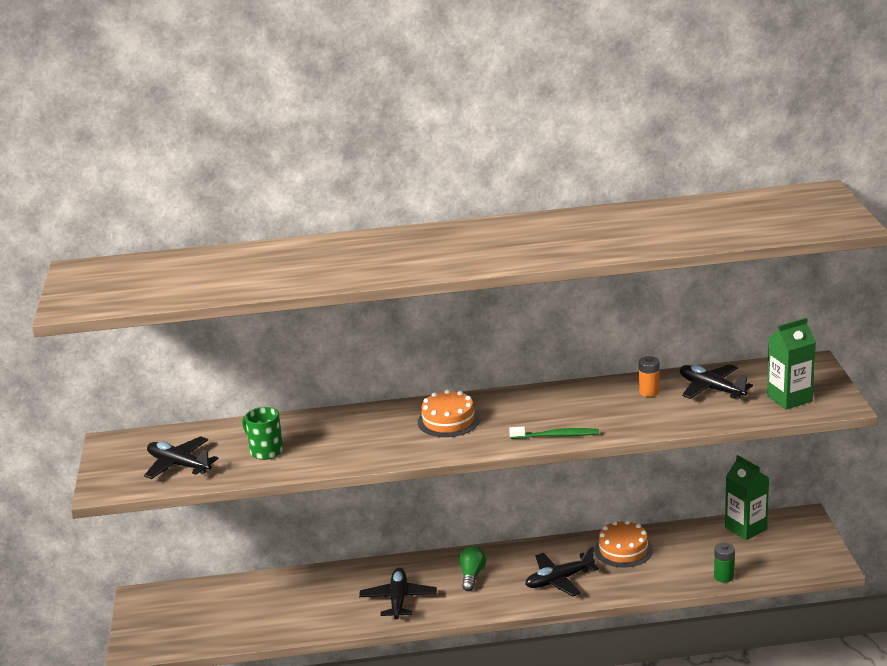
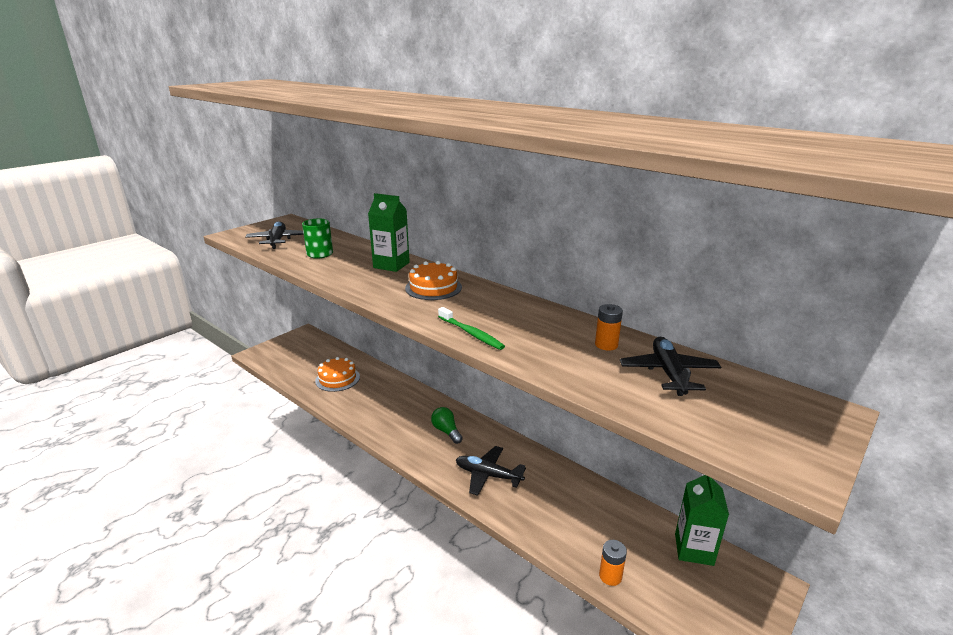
camera: 45 degrees right, 0 degrees up
black plane [359,568,437,619] -> none
green light bulb [459,546,486,591] -> green light bulb turned 90 degrees counterclockwise [431,407,463,444]
orange cake [594,520,653,568] -> orange cake moved to [315,357,360,392]
green battery [714,543,735,583] -> orange battery [599,540,627,586]
green carton [767,318,816,410] -> green carton moved to [368,193,410,272]

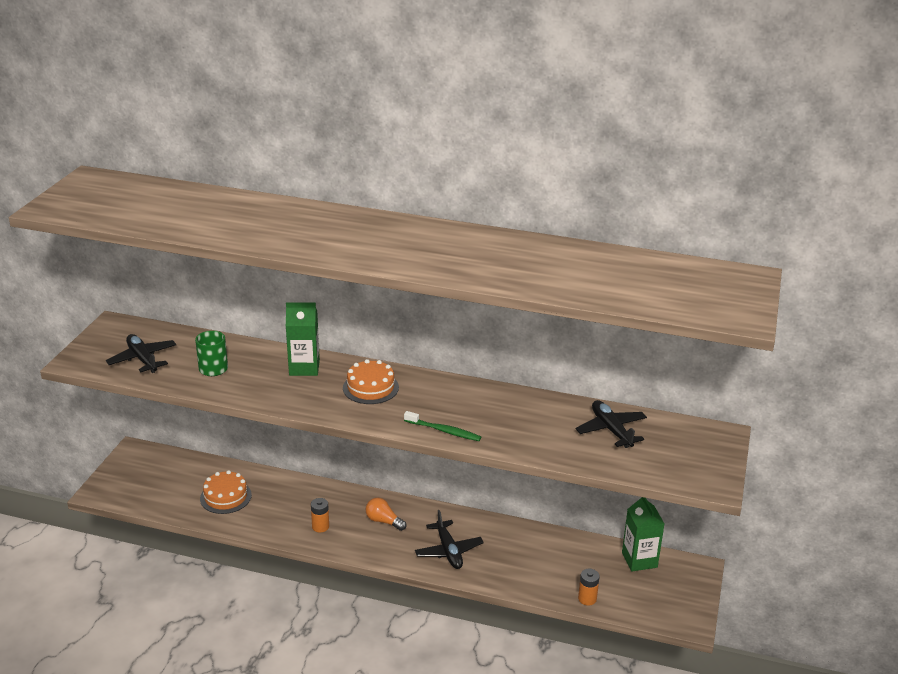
camera: 25 degrees left, 5 degrees up
green light bulb [431,407,463,444] -> orange light bulb [366,498,406,531]
black plane [456,446,526,496] -> black plane turned 105 degrees counterclockwise [415,510,484,569]
orange battery [595,304,623,351] -> orange battery moved to [311,498,329,532]

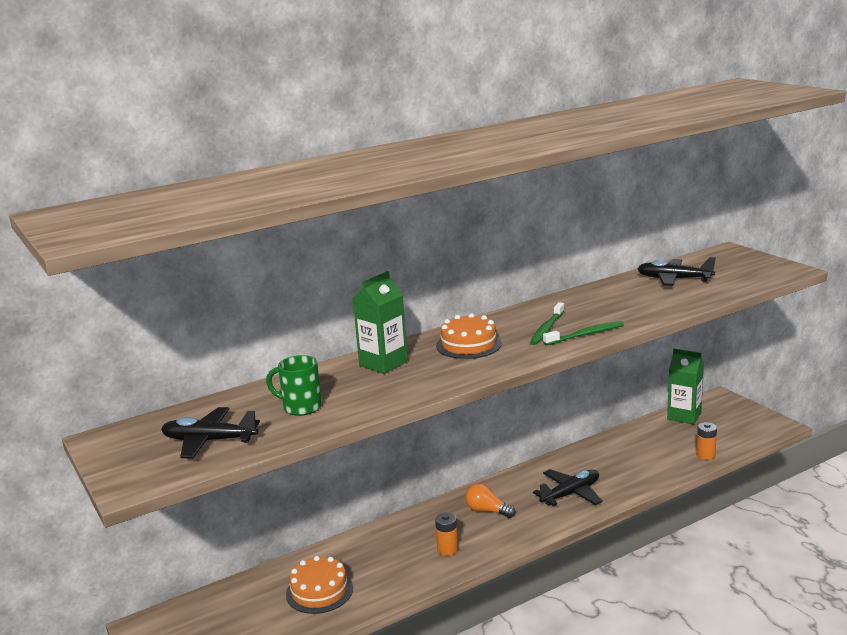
camera: 45 degrees left, 10 degrees down
orange light bulb [366,498,406,531] -> orange light bulb turned 45 degrees clockwise [465,484,515,518]
black plane [415,510,484,569] -> black plane turned 60 degrees counterclockwise [533,469,603,506]
none -> green toothbrush [530,302,564,345]

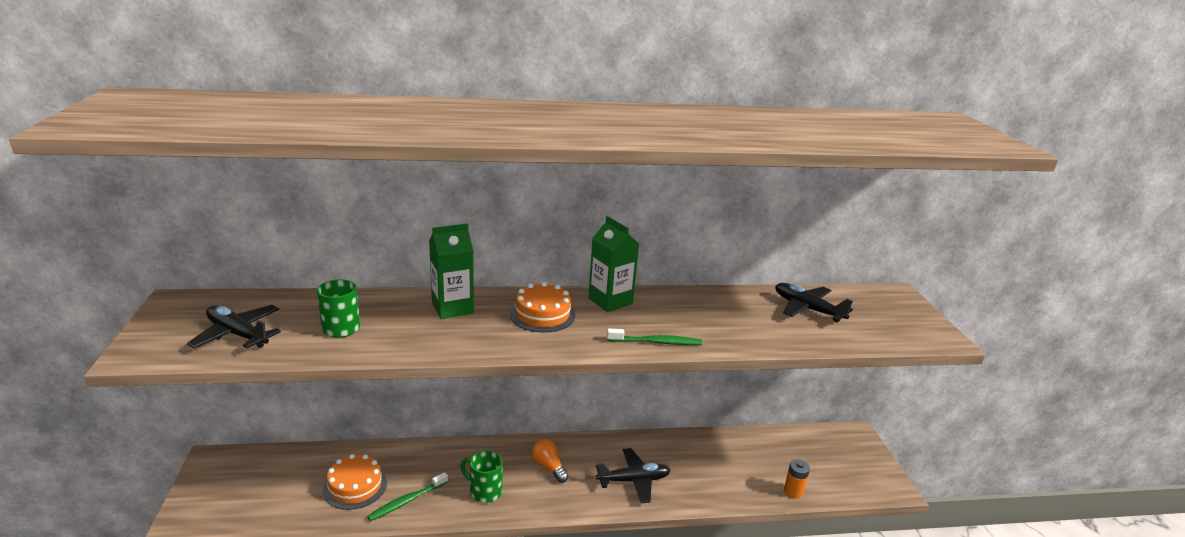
camera: 20 degrees right, 5 degrees up
orange battery [435,512,458,556] -> green mug [460,450,503,503]
green toothbrush [530,302,564,345] -> green toothbrush moved to [367,472,448,521]
green carton [667,349,704,424] -> green carton moved to [588,216,639,312]

